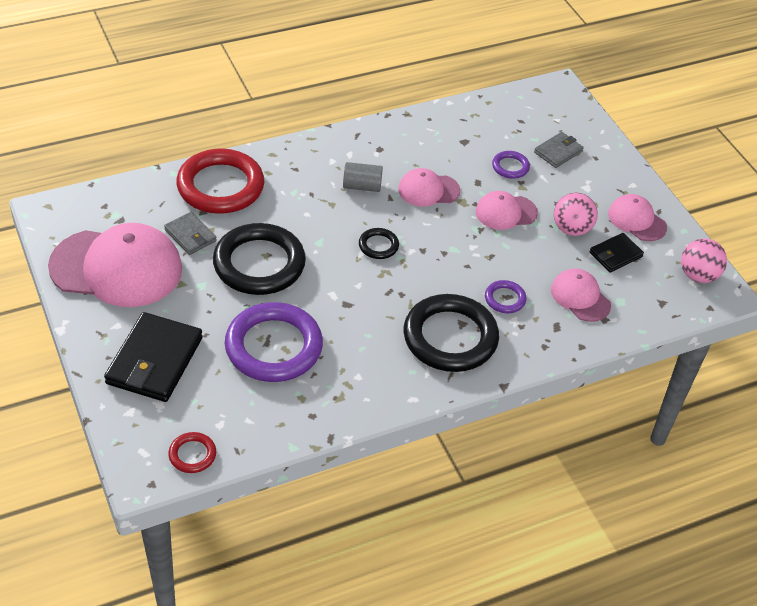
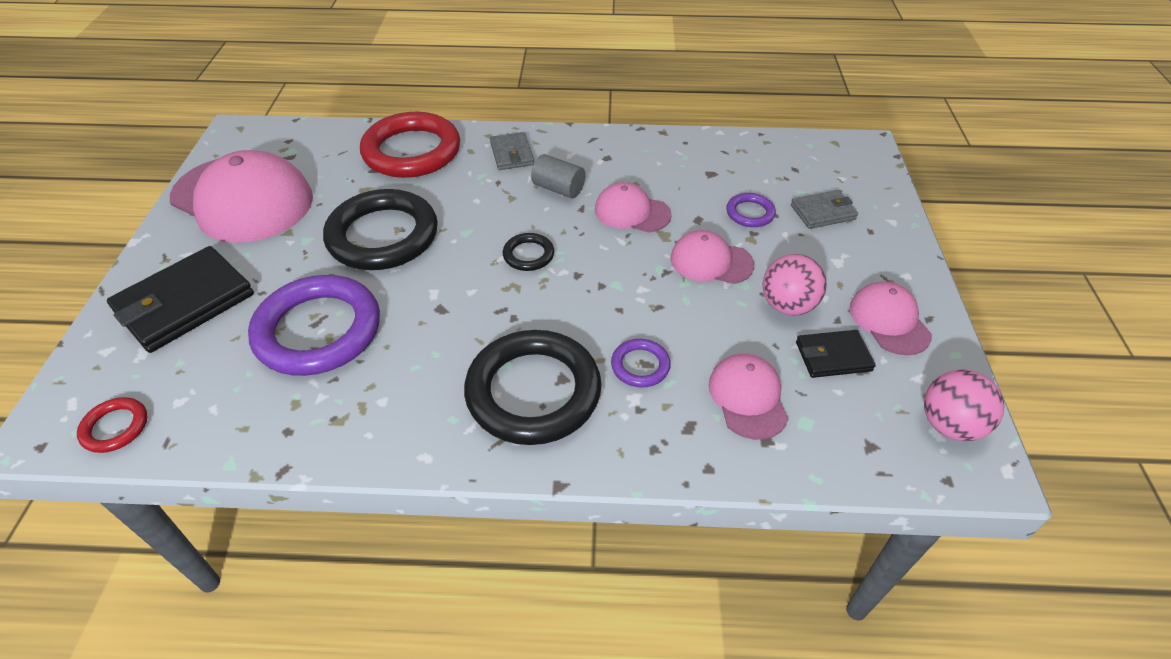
camera: 30 degrees right, 0 degrees up
grey wallet [164,212,217,255] -> grey wallet moved to [490,132,534,170]

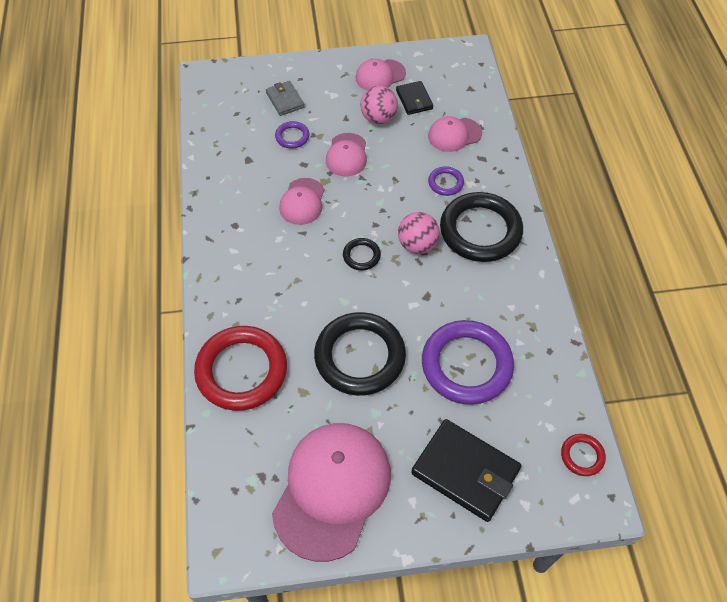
camera: 100 degrees left, 10 degrees up
grey wallet [490,132,534,170] -> none
grey cylinder [531,154,585,198] -> none
pink ball [924,370,1005,441] -> pink ball moved to [398,212,440,254]

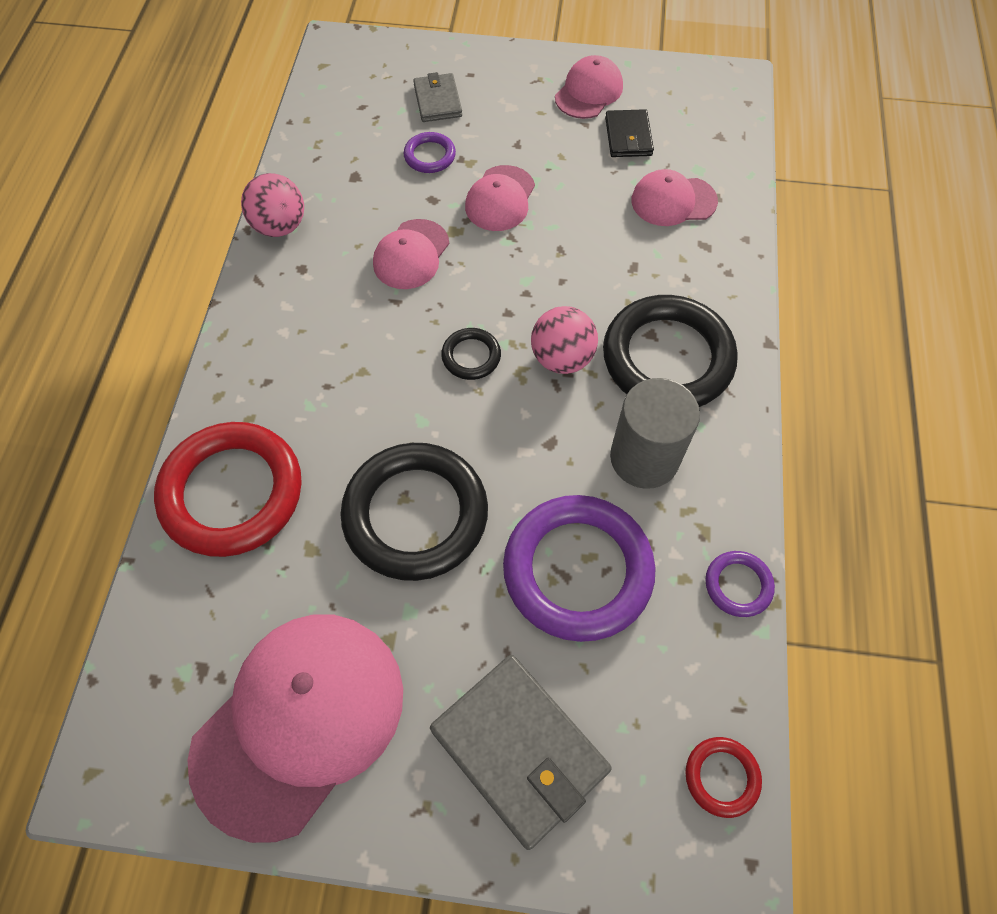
camera: 15 degrees right, 5 degrees up
pink cap [356,59,406,90] -> pink cap turned 135 degrees clockwise [555,55,623,119]
pink ball [361,86,398,124] -> pink ball moved to [241,173,304,237]
black wallet [411,419,522,522] -> grey wallet [430,655,612,850]
purple ring [428,166,464,196] -> purple ring moved to [706,551,775,617]
none -> grey cylinder [610,378,700,489]

